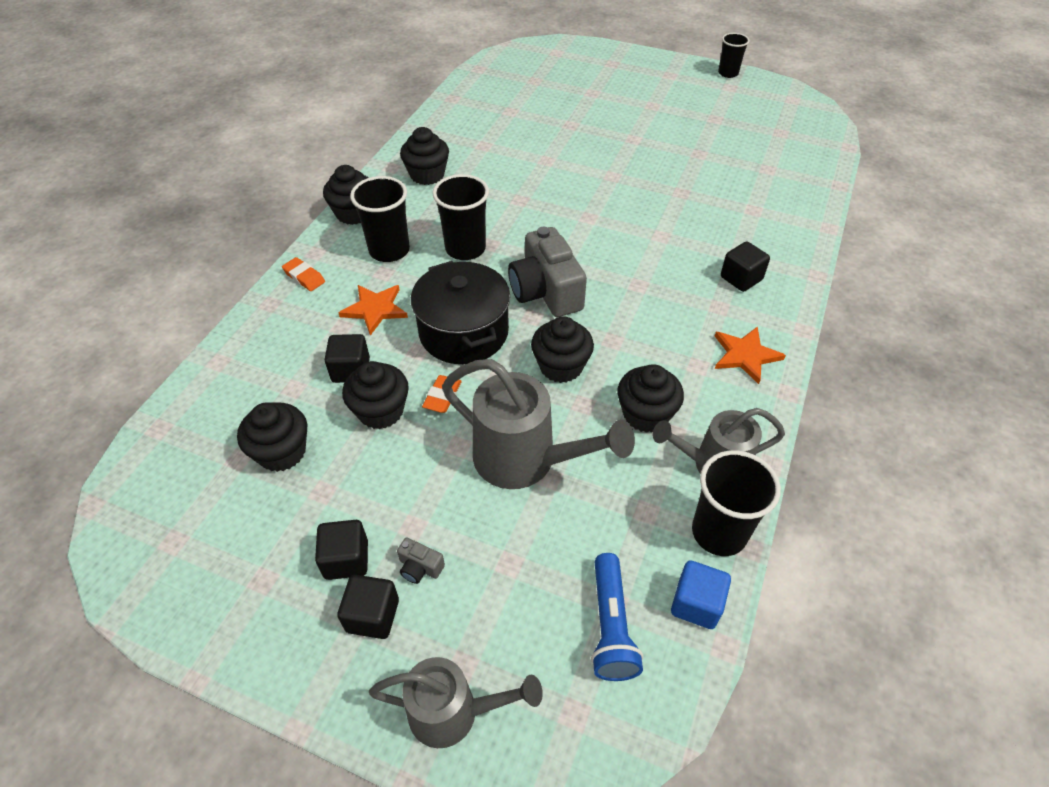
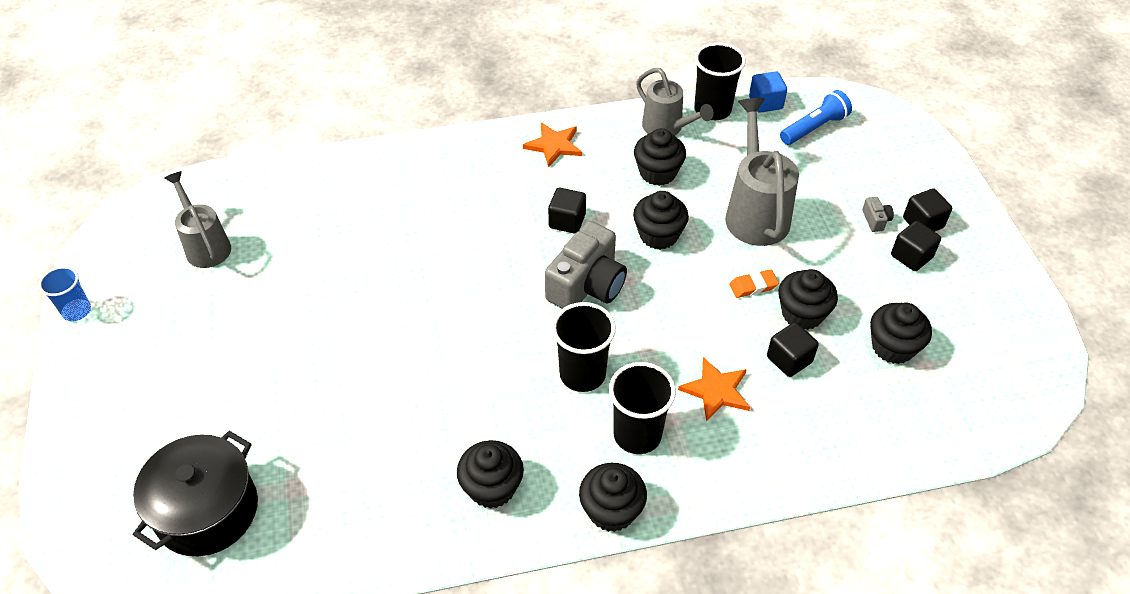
camera: 125 degrees left, 0 degrees up
orange eraser [282,257,325,291] -> none
grey watering can [369,657,543,748] -> grey watering can moved to [164,171,231,268]
black pot [411,261,510,364] -> black pot moved to [133,431,258,556]
black cup [718,33,749,78] -> blue cup [39,266,91,321]
black cube [721,241,770,292] -> black cube moved to [548,188,586,234]

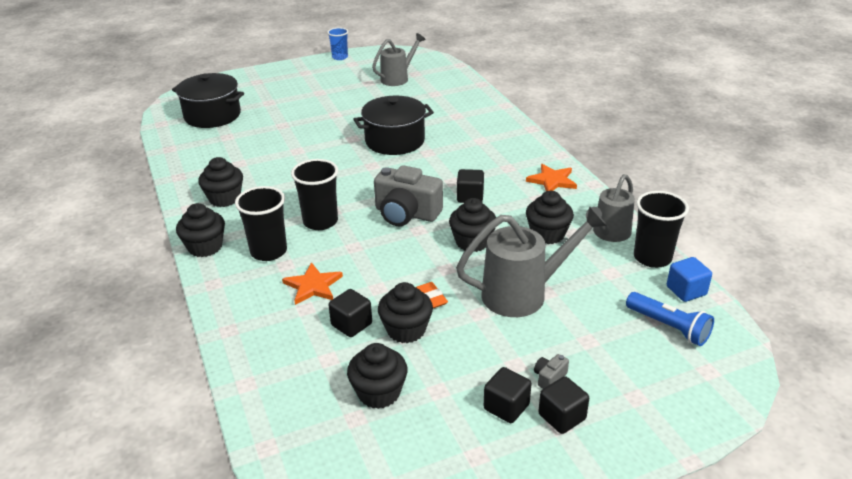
camera: 80 degrees right, 15 degrees down
grey camera [862,197,894,232] -> grey camera turned 150 degrees clockwise [534,354,569,389]
none -> black pot [353,96,434,155]

